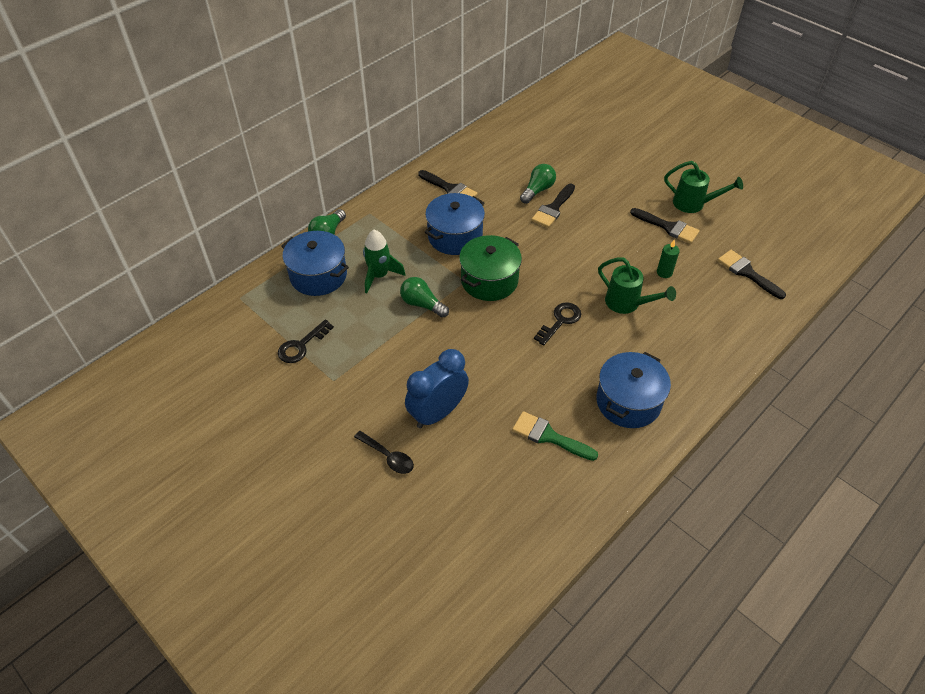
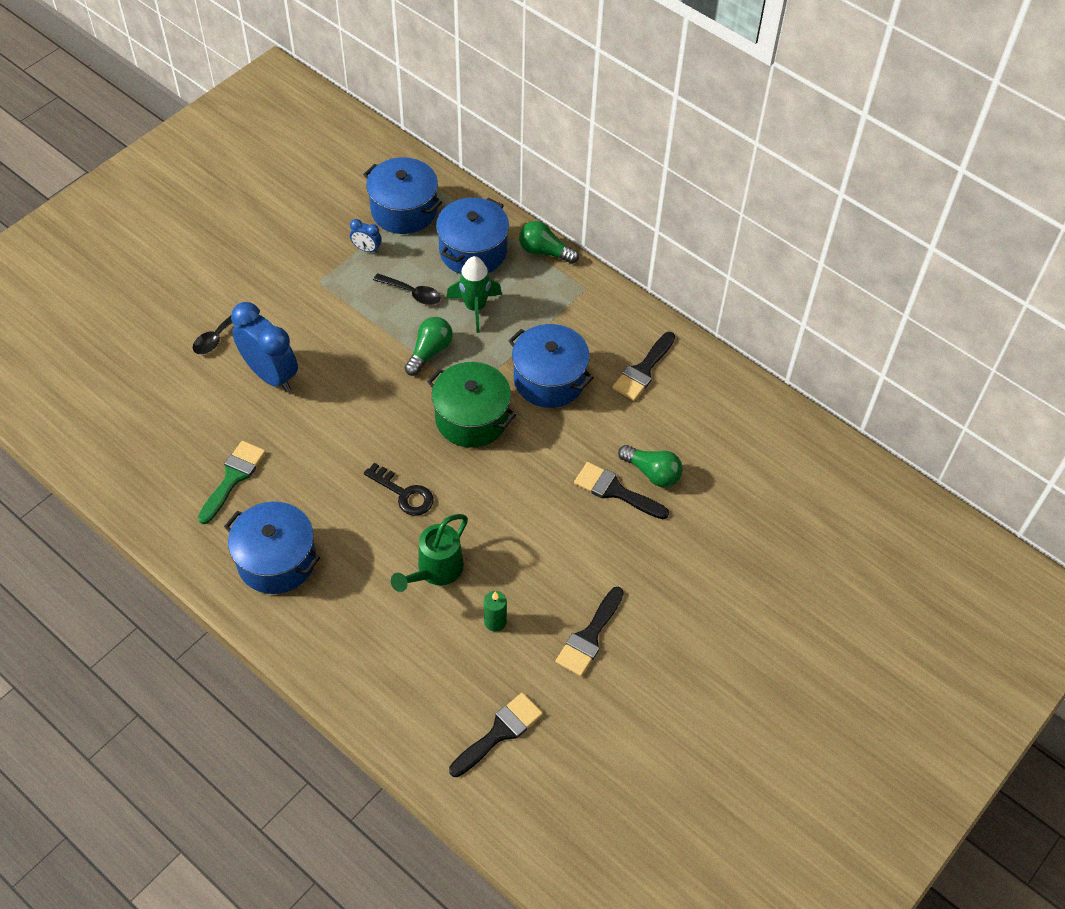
camera: 85 degrees right, 5 degrees up
black key [278,319,334,363] -> blue clock [350,219,382,253]
green watering can [664,161,743,213] -> none
none -> blue pot [363,157,442,234]
none -> black spoon [373,273,441,305]

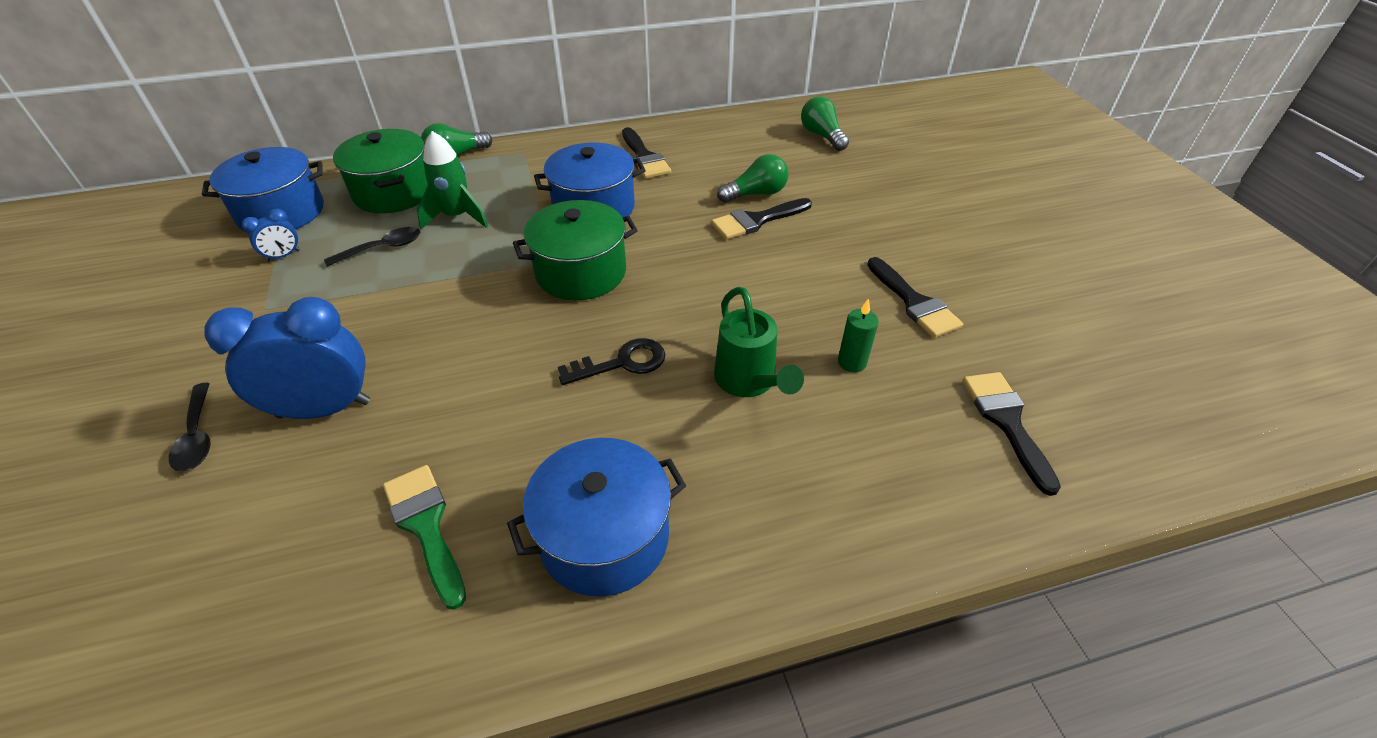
camera: 55 degrees left, 10 degrees down
green light bulb [405,317,453,376] -> green light bulb moved to [801,97,849,151]
blue pot [436,197,509,274] -> green pot [333,129,428,213]

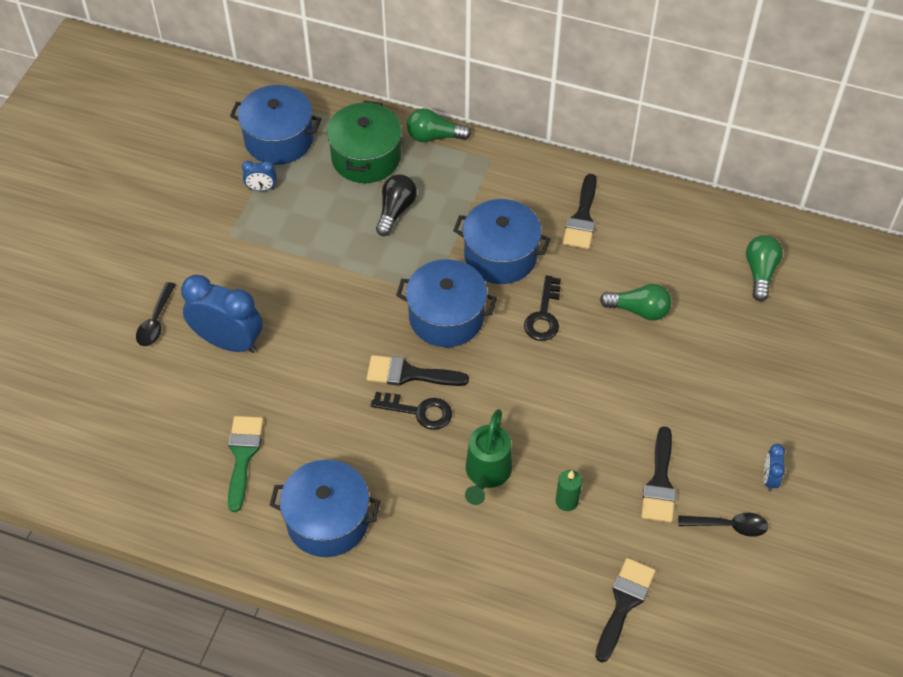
camera: 35 degrees right, 10 degrees up
black spoon [324,227,420,267] -> black spoon moved to [678,513,768,537]
green rocket [417,131,488,229] -> black light bulb [376,174,417,236]
green pot [513,200,638,300] -> blue pot [396,259,497,347]
black brush [711,198,812,240] -> black brush moved to [367,355,469,386]
none -> black key [524,275,561,341]
none -> blue clock [764,444,785,491]

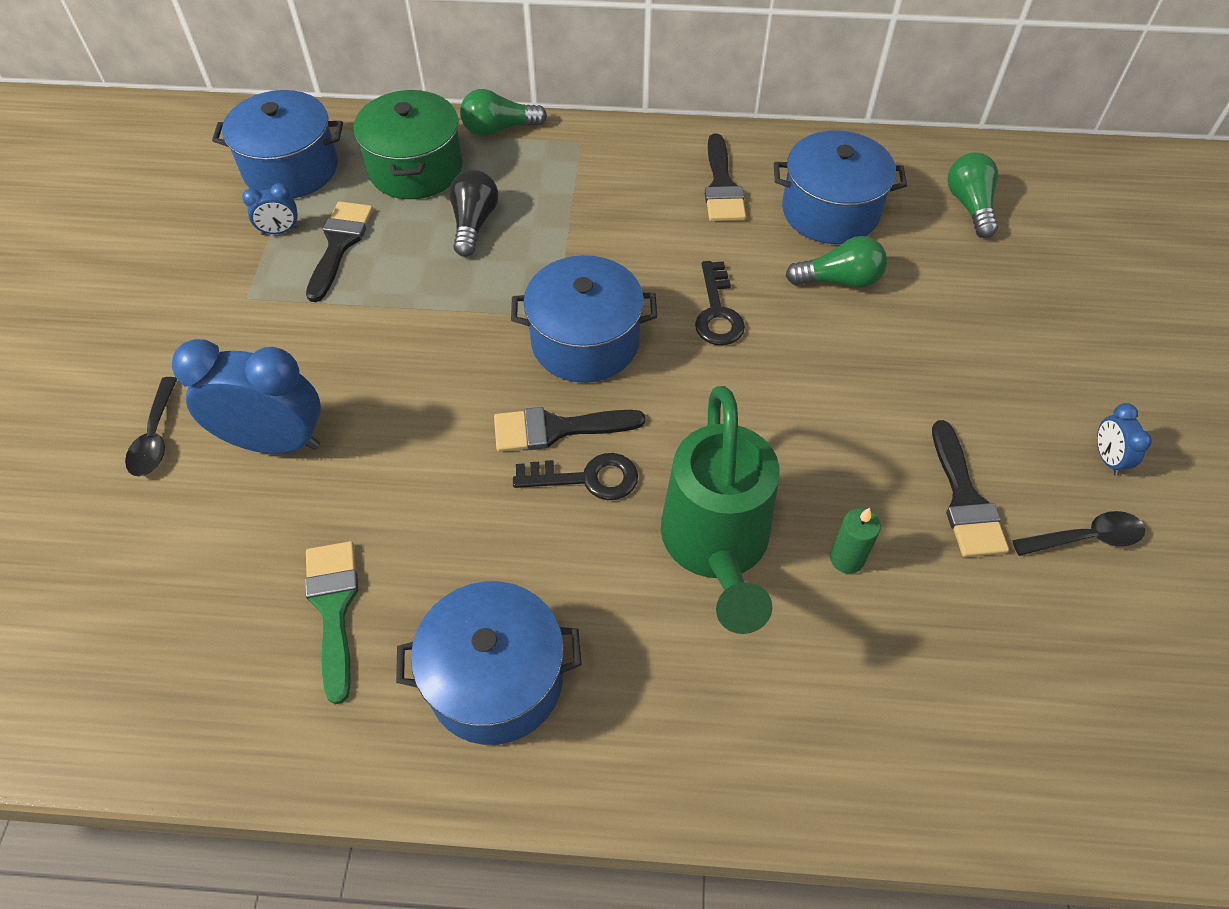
camera: 15 degrees left, 0 degrees up
blue pot [453,199,551,284] -> blue pot moved to [774,130,907,244]
green watering can [465,409,512,505] -> green watering can [661,386,780,634], size x1.53
black brush [595,558,656,662] -> black brush moved to [306,201,373,302]

